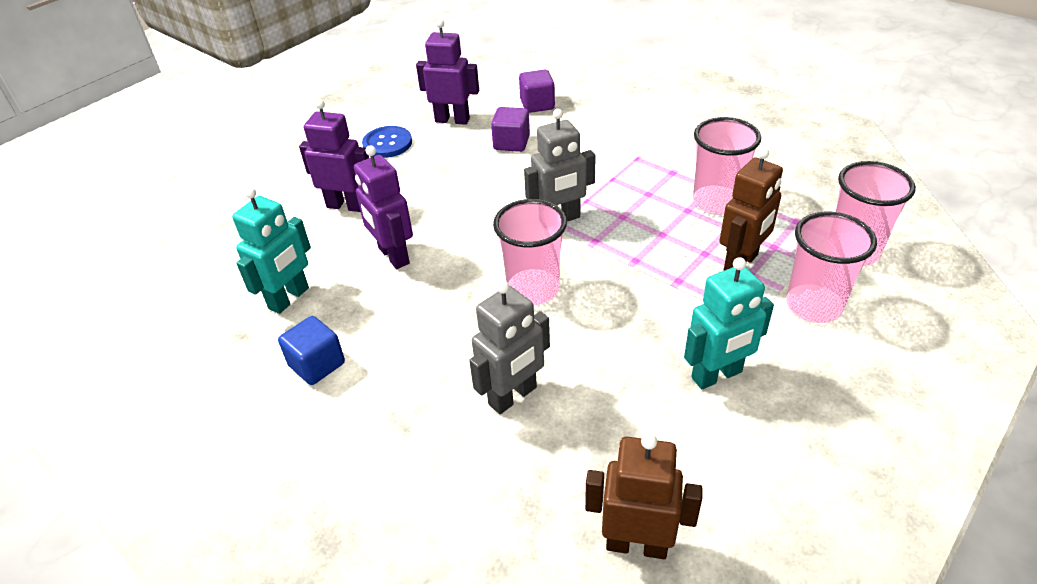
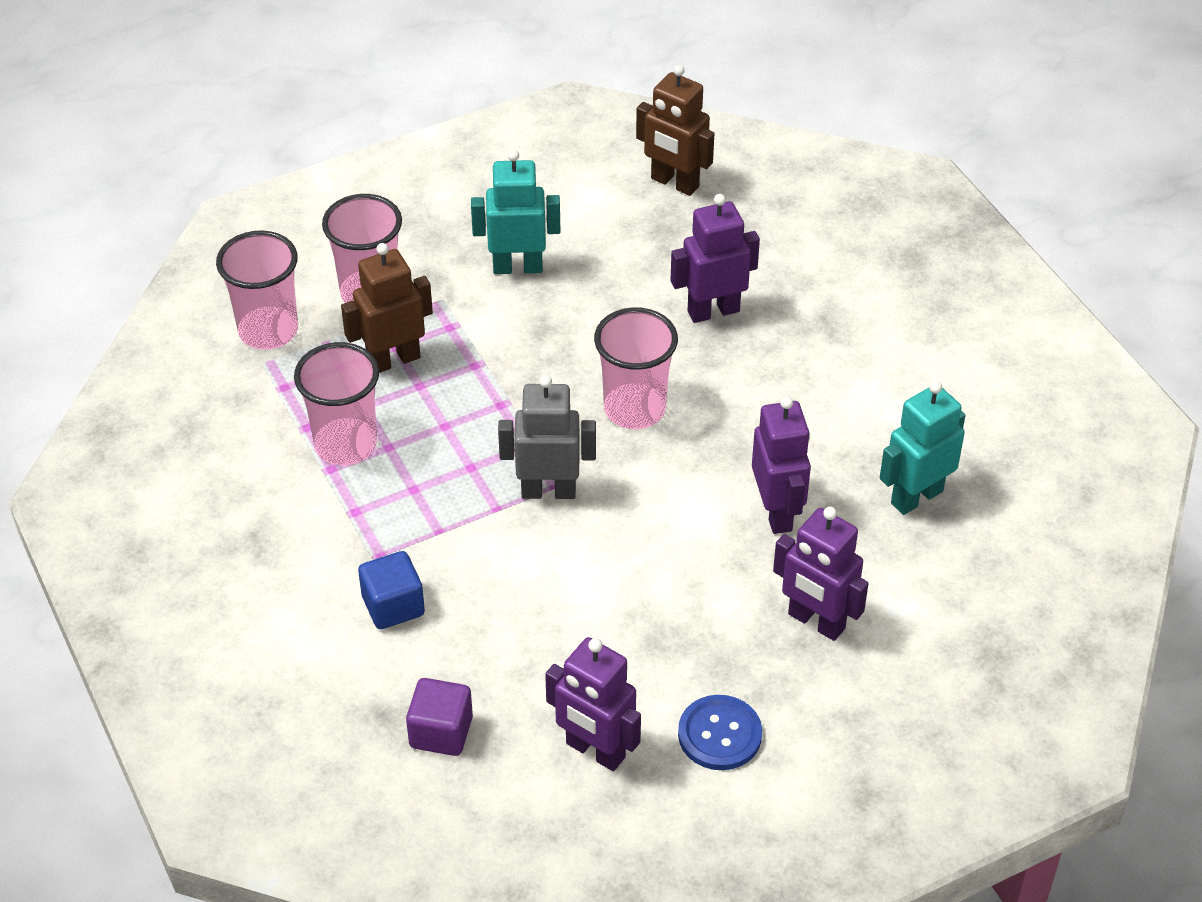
camera: 160 degrees left, 5 degrees up
blue cube [278,316,345,385] -> blue cube moved to [358,551,425,629]
grey robot [469,281,550,414] -> purple robot [670,194,760,323]
purple cube [491,107,530,152] -> none

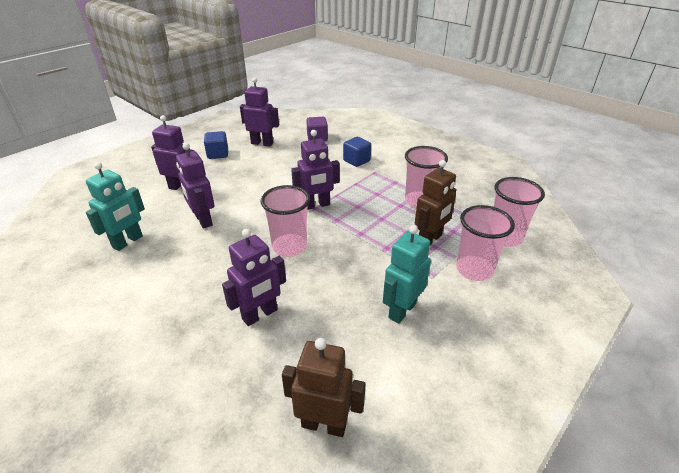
camera: 160 degrees right, 10 degrees down
turquoise robot [471,150,560,274] -> turquoise robot turned 150 degrees clockwise [383,225,431,324]
grey robot [498,375,596,499] -> purple robot [291,130,340,210]
blue button [678,695,762,770] -> blue cube [204,131,228,159]

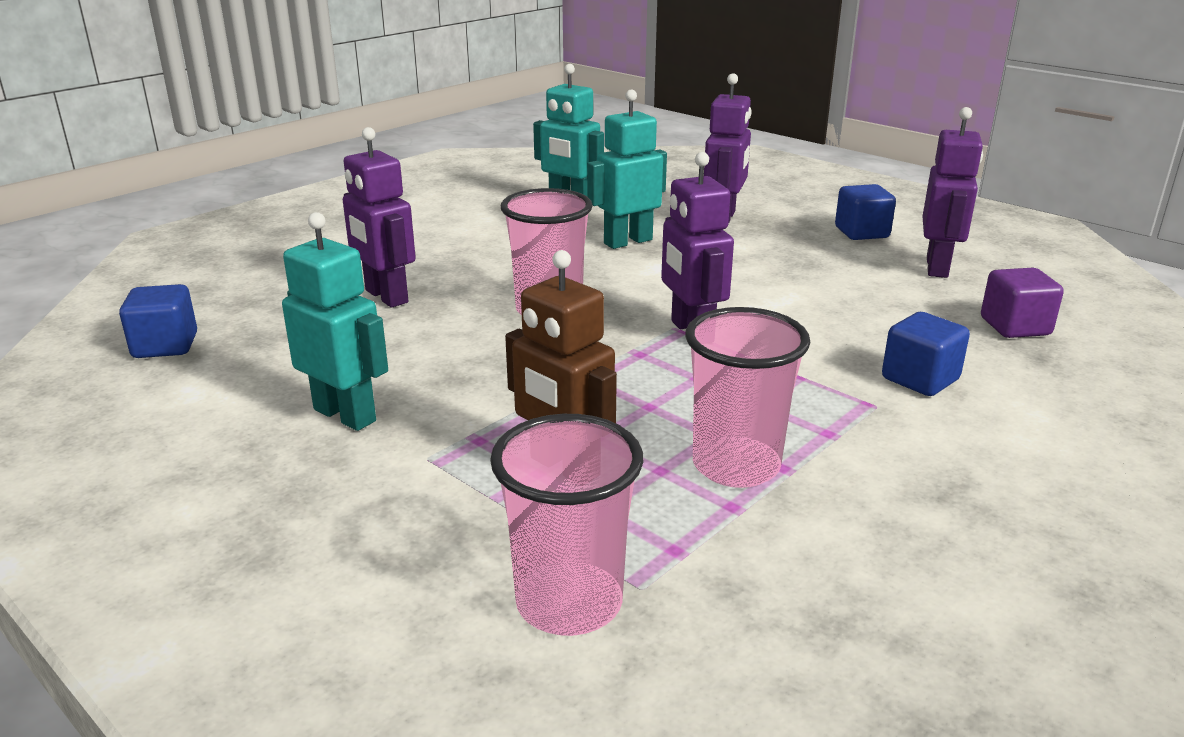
camera: 90 degrees right, 10 degrees down
purple robot [176,143,215,229] -> turquoise robot [587,90,667,249]
brown robot [282,338,366,437] -> blue cube [119,284,197,358]
pink cup [456,205,515,281] -> none

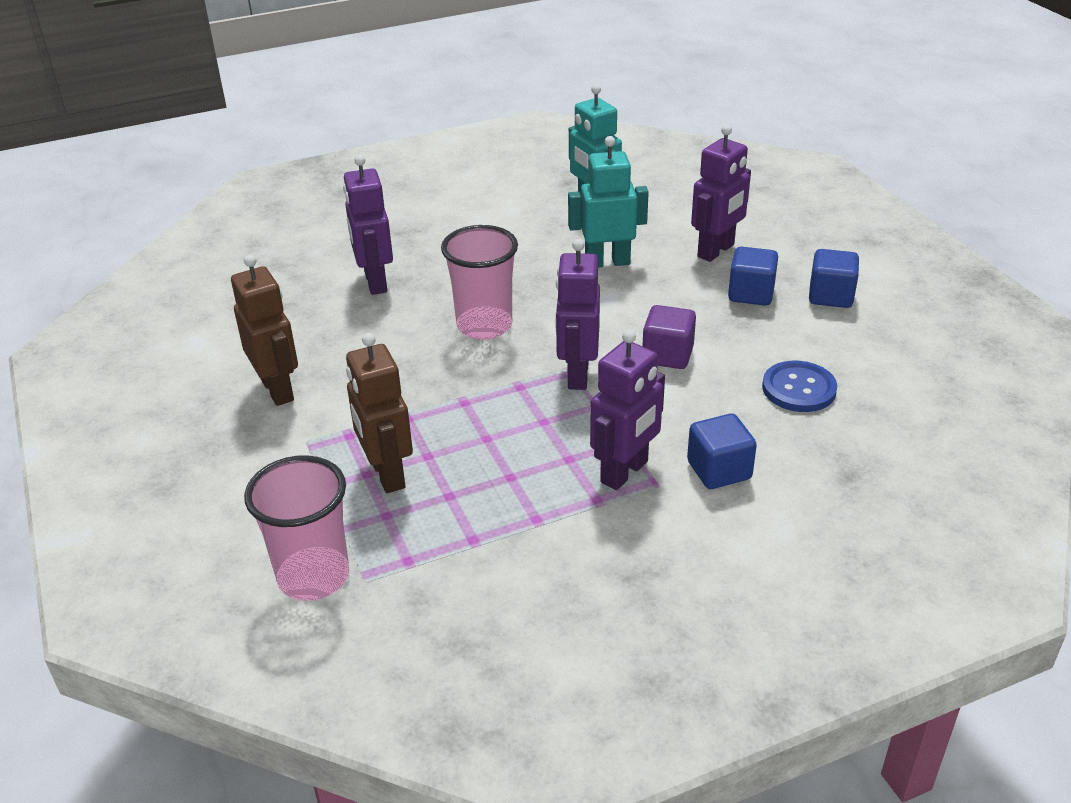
camera: 25 degrees right, 10 degrees up
blue cube [119,284,197,358] -> blue cube moved to [728,247,778,306]
turquoise robot [282,212,388,431] -> brown robot [231,255,298,406]
pink cup [685,307,811,488] -> none
purple robot [922,107,983,278] -> purple robot moved to [590,330,665,490]
purple cube [981,268,1064,338] -> purple cube moved to [643,305,696,369]
none -> blue button [762,361,837,412]

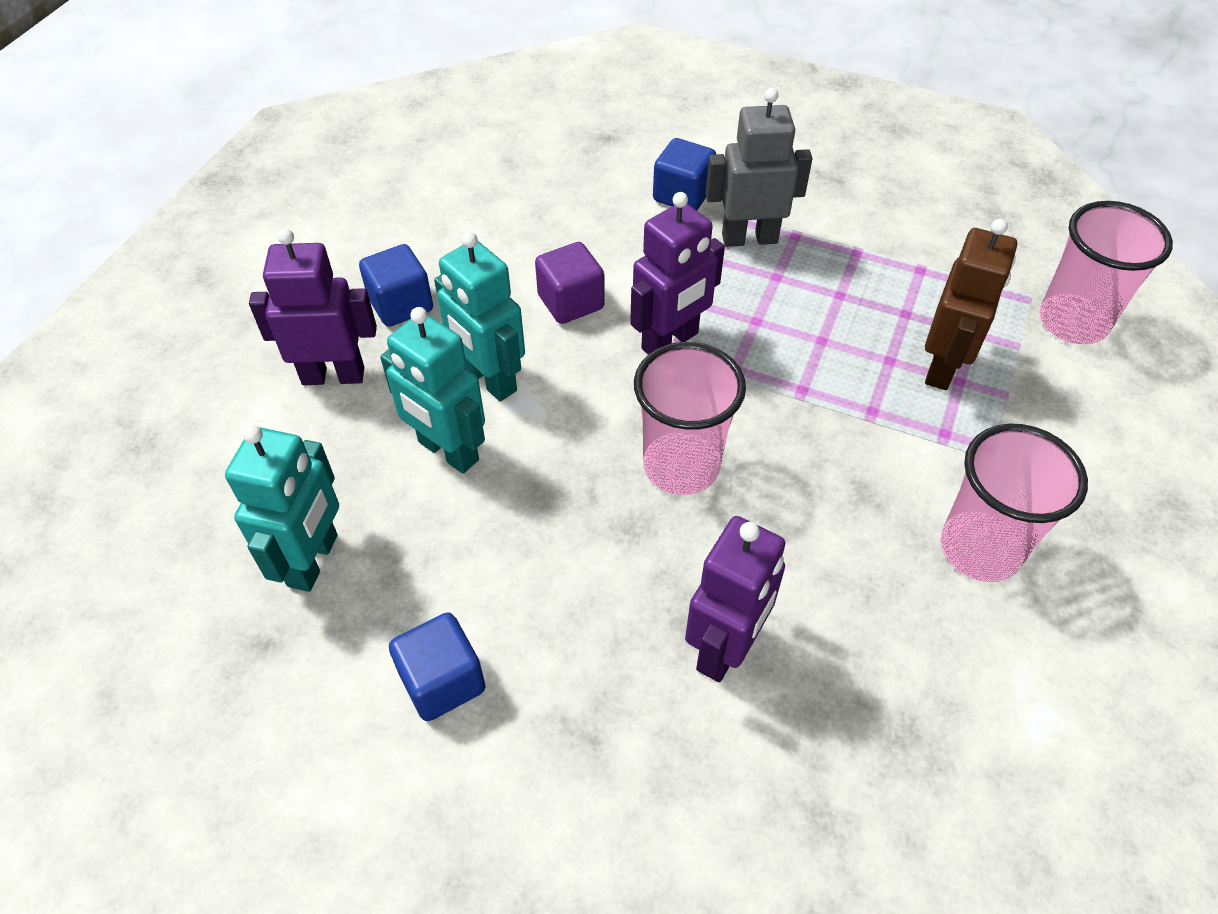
camera: 135 degrees left, 15 degrees up
brown robot [231,255,298,406] -> pink cup [940,423,1088,582]
purple robot [590,330,665,490] -> grey robot [706,88,812,247]
blue button [762,361,837,412] -> none
blue cube [809,249,859,308] -> blue cube moved to [389,612,486,721]
none -> turquoise robot [434,232,525,401]

